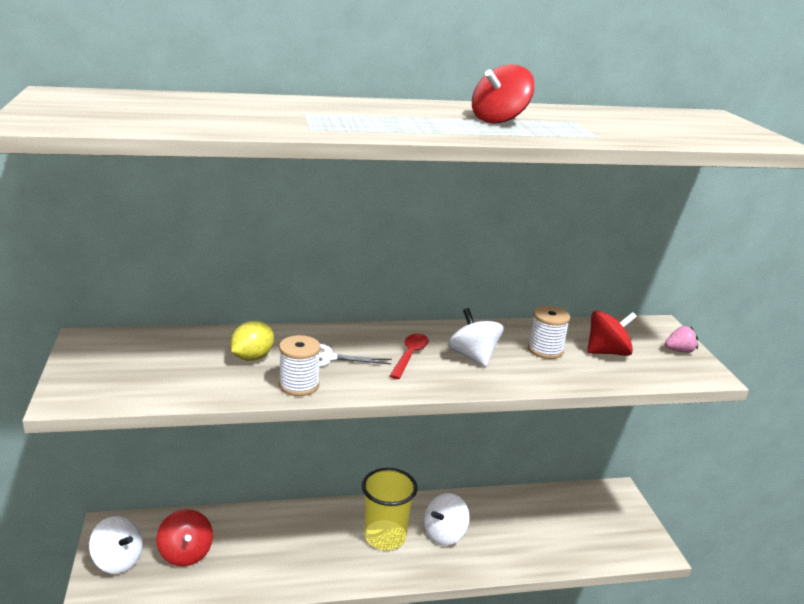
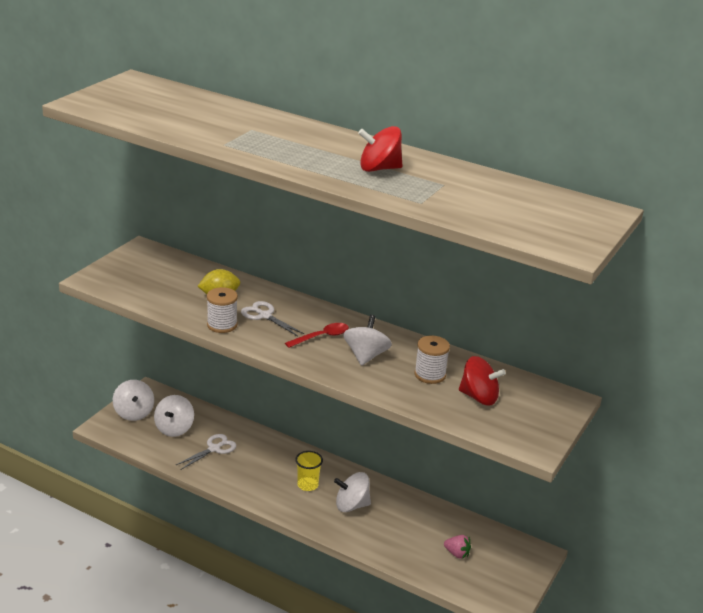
camera: 40 degrees right, 5 degrees up
red spinning top [156,509,213,566] -> white spinning top [154,395,194,437]
yellow cup [362,468,417,550] -> yellow cup [295,451,323,491], size x0.59
pink strawberry [665,326,698,353] -> pink strawberry moved to [444,535,471,559]
none -> white scissors [176,434,236,470]

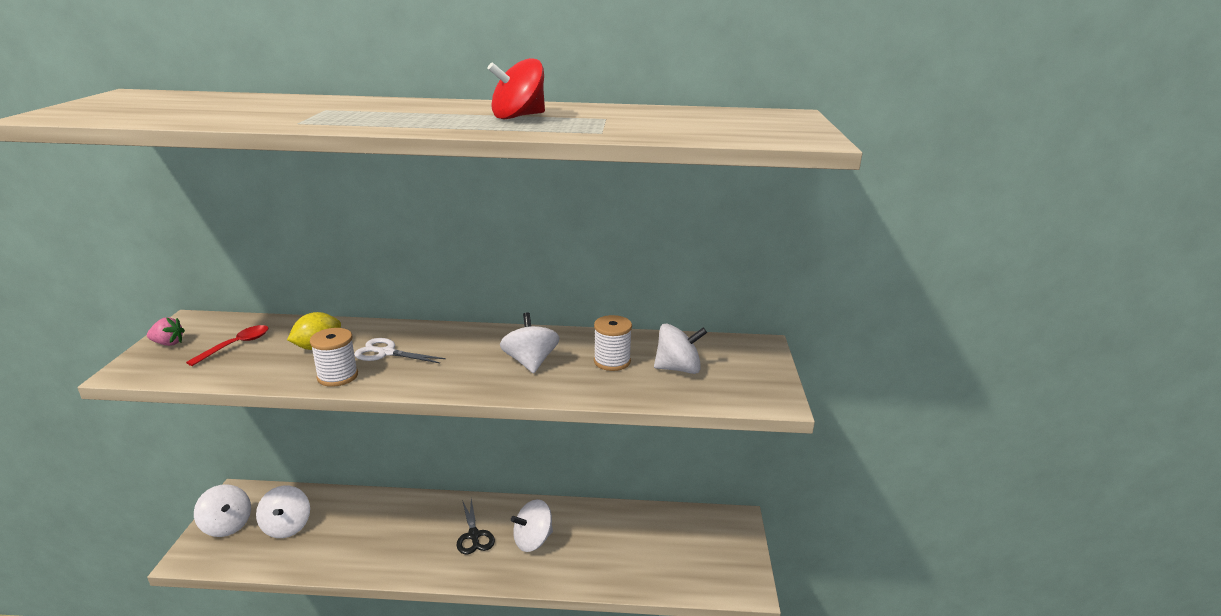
camera: 25 degrees left, 5 degrees down
white scissors [176,434,236,470] -> none
red spoon [285,323,349,348] -> red spoon moved to [186,325,268,366]
yellow cup [295,451,323,491] -> black scissors [457,499,495,555]
pink strawberry [444,535,471,559] -> pink strawberry moved to [147,317,185,346]
red spinning top [459,356,506,406] -> white spinning top [654,323,707,374]

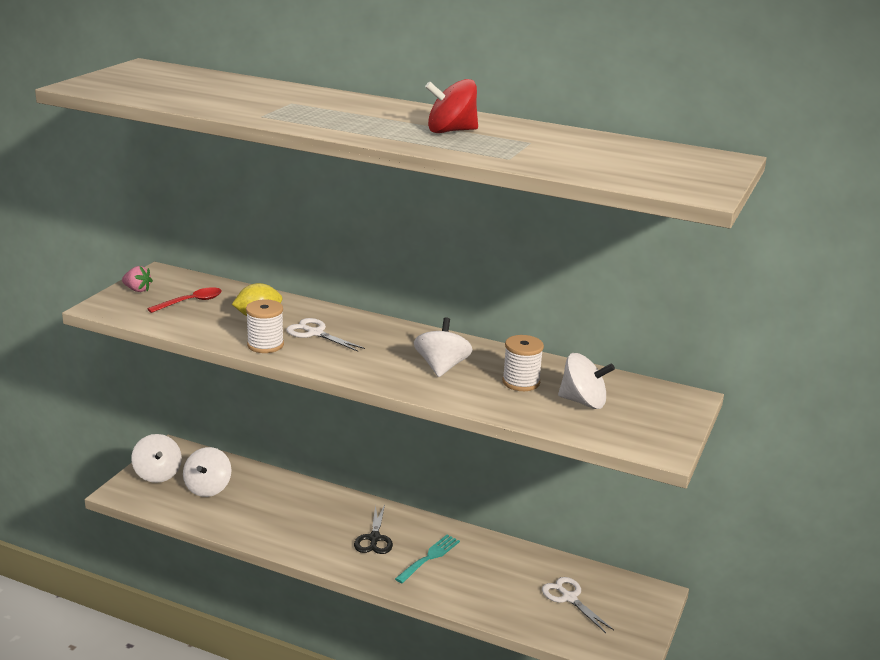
camera: 20 degrees right, 0 degrees up
white spinning top [511,499,553,552] -> turquoise fork [395,535,460,583]
none -> white scissors [542,577,614,633]

